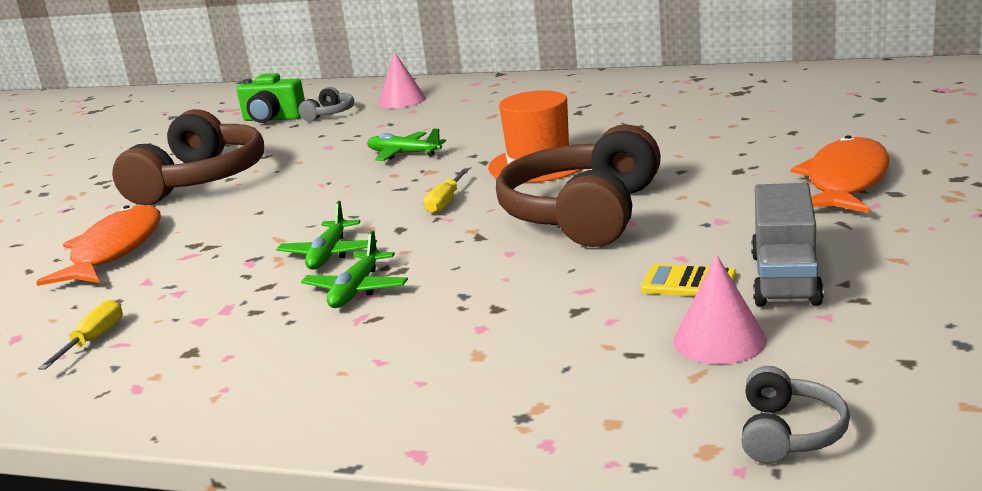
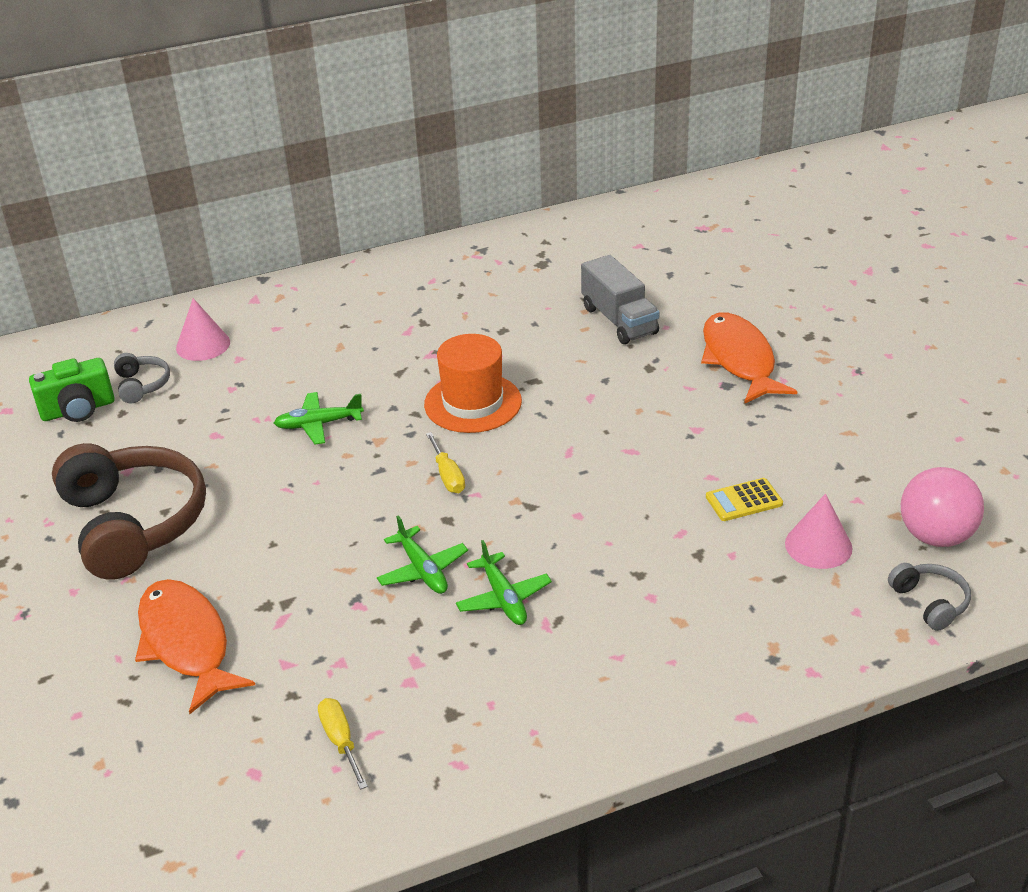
camera: 40 degrees left, 15 degrees up
brown headphones [496,124,661,247] -> none
grey truck [751,183,824,306] -> grey truck moved to [581,255,660,344]
none -> pink ball [901,467,984,547]

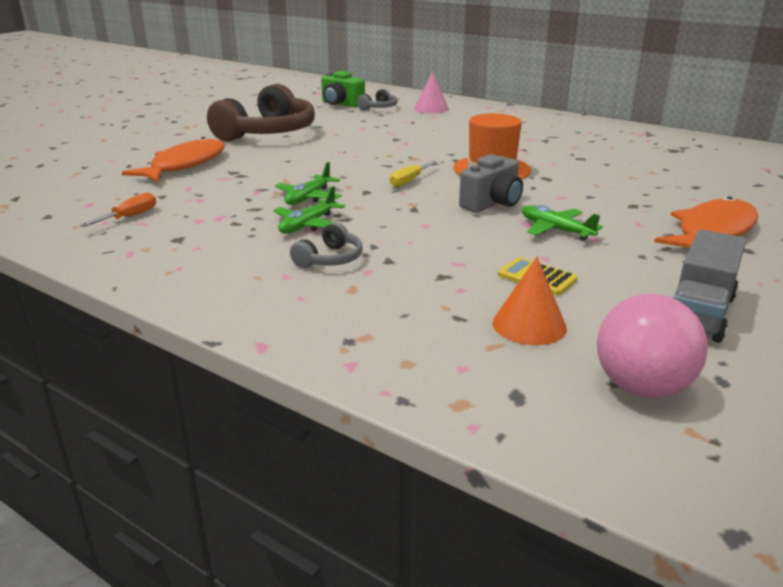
camera: 55 degrees right, 10 degrees down
green plane [274,392,364,445] -> green plane moved to [522,205,603,240]
yellow screwdriver [318,698,368,790] -> orange screwdriver [80,193,156,227]
grey truck [581,255,660,344] -> grey truck moved to [673,229,746,343]
pink cone [785,493,853,569] -> orange cone [493,257,567,345]
grey headphones [888,563,971,631] -> grey headphones moved to [290,222,363,268]
none -> grey camera [459,154,523,212]

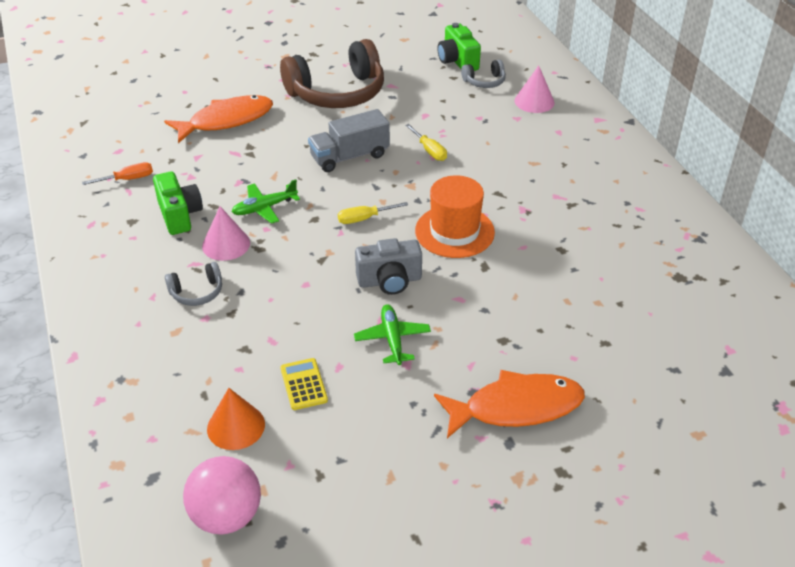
camera: 35 degrees right, 15 degrees up
green plane [273,186,345,234] -> pink cone [202,206,250,261]
grey truck [673,229,746,343] -> grey truck moved to [308,109,390,172]
none -> green camera [153,171,203,235]
none -> yellow screwdriver [405,124,447,161]

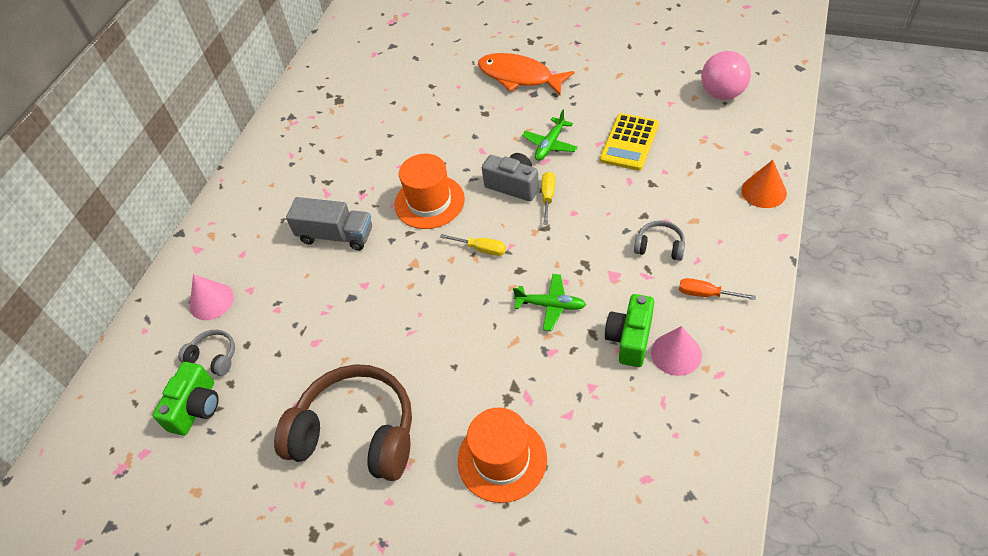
camera: 135 degrees left, 10 degrees up
orange screwdriver [82,162,153,185] -> orange screwdriver moved to [679,278,756,300]
orange fish [164,95,273,143] -> orange hat [458,407,547,503]
pink cone [202,206,250,261] -> pink cone moved to [651,326,702,376]
orange cone [207,388,265,450] -> orange cone moved to [742,160,787,208]
yellow calculator [280,358,328,410] -> yellow calculator [600,113,659,171], size x1.60
grey truck [308,109,390,172] -> grey truck moved to [286,197,372,250]
yellow screwdriver [405,124,447,161] -> yellow screwdriver moved to [541,172,555,225]

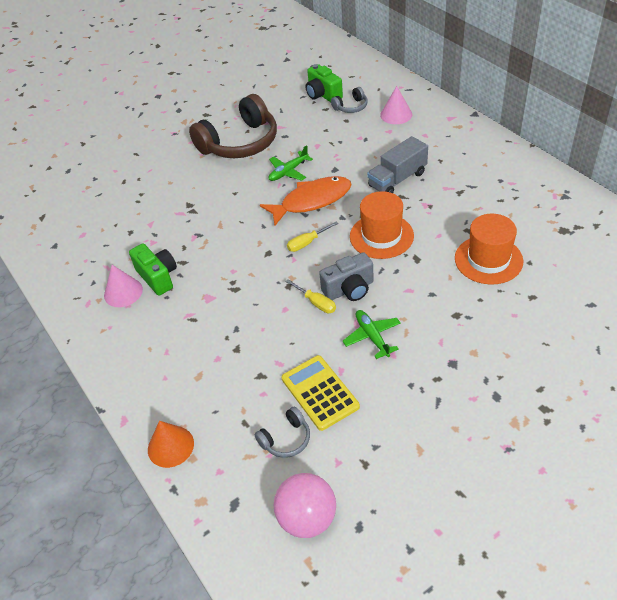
camera: 125 degrees right, 5 degrees down
orange hat [458,407,547,503] -> orange hat moved to [455,214,523,284]
orange fish [478,53,575,95] -> orange fish moved to [260,176,352,226]
green plane [513,274,586,331] -> green plane moved to [268,145,313,181]
grey headphones [634,220,685,261] -> grey headphones moved to [254,407,310,458]
orange screwdriver [679,278,756,300] -> none

